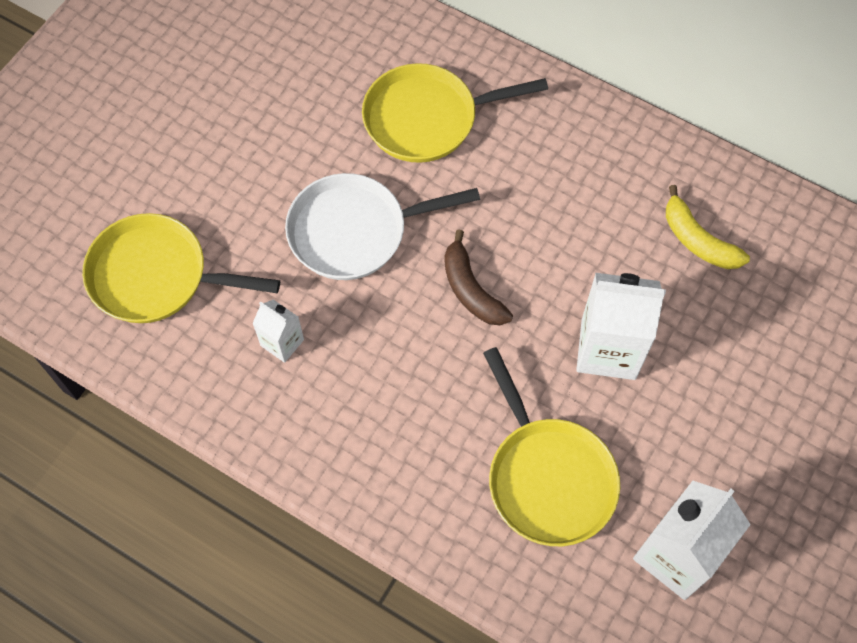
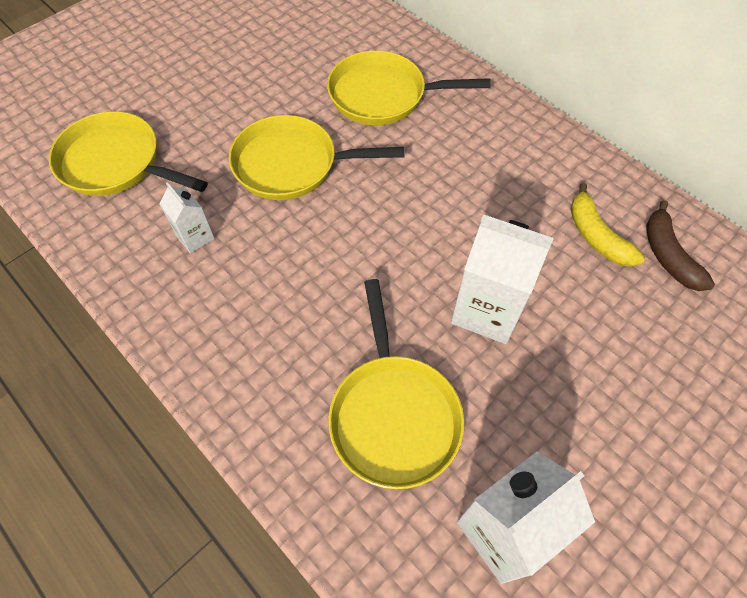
camera: 15 degrees right, 5 degrees down
white pan [285,173,480,280] -> yellow pan [229,115,405,200]
brown banana [444,229,513,325] -> brown banana moved to [646,200,715,291]

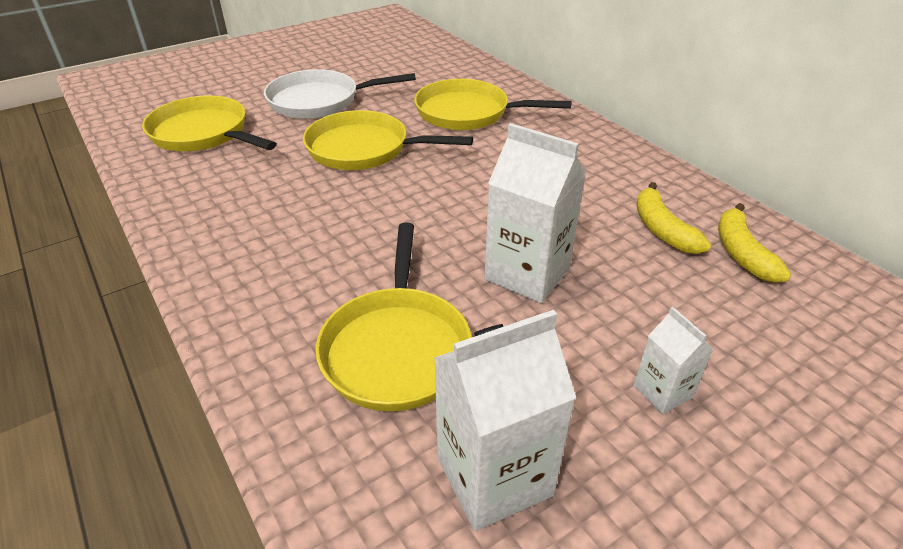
camera: 10 degrees right, 20 degrees down
white carton [160,182,215,253] -> white carton moved to [634,307,713,414]
brown banana [646,200,715,291] -> yellow banana [718,203,791,283]
none -> white pan [264,69,416,119]

